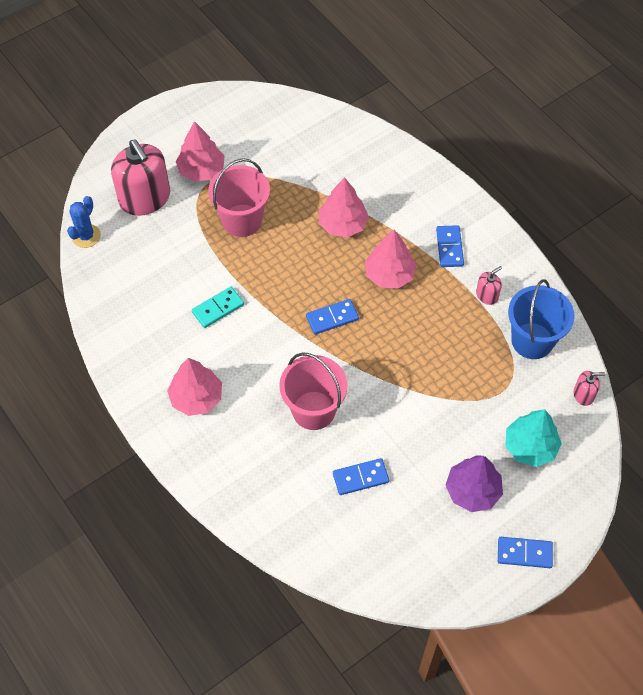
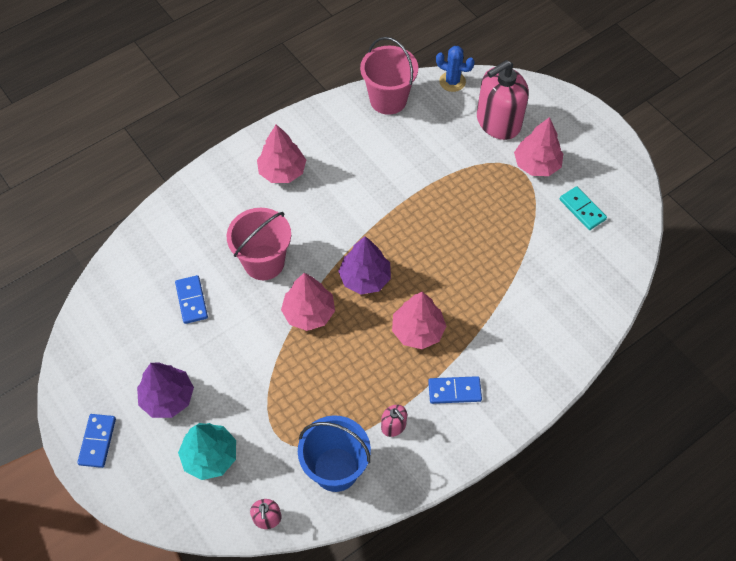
camera: 90 degrees right, 0 degrees up
turquoise domino [192,287,244,328] -> turquoise domino moved to [560,186,607,230]
pink bucket [208,158,270,237] -> pink bucket moved to [360,37,418,115]
blue domino [306,299,359,335] -> purple tree [338,236,391,295]
pink tree [319,177,369,238] -> pink tree moved to [281,273,335,331]

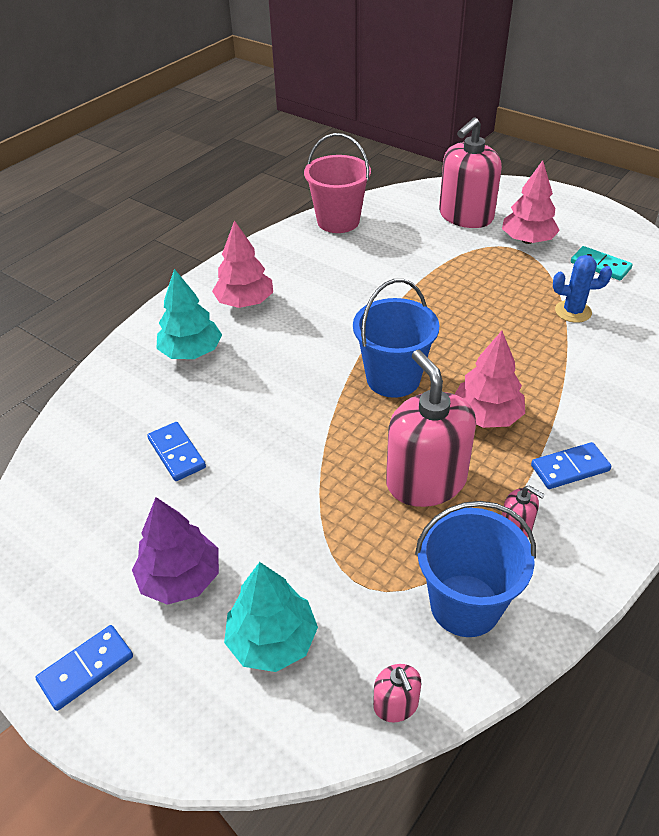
camera: 15 degrees left, 15 degrees down
blue domino [77,414,116,468] -> blue domino turned 60 degrees clockwise [35,625,133,711]
pink bucket [227,208,291,280] -> none
pink tree [281,273,335,331] -> none
purple tree [338,236,391,295] -> blue bucket [353,279,439,398]
blue cactus [436,46,475,92] -> blue cactus moved to [553,255,612,323]
none -> turquoise tree [156,269,222,359]
none -> pink soap dispenser [386,350,476,507]

